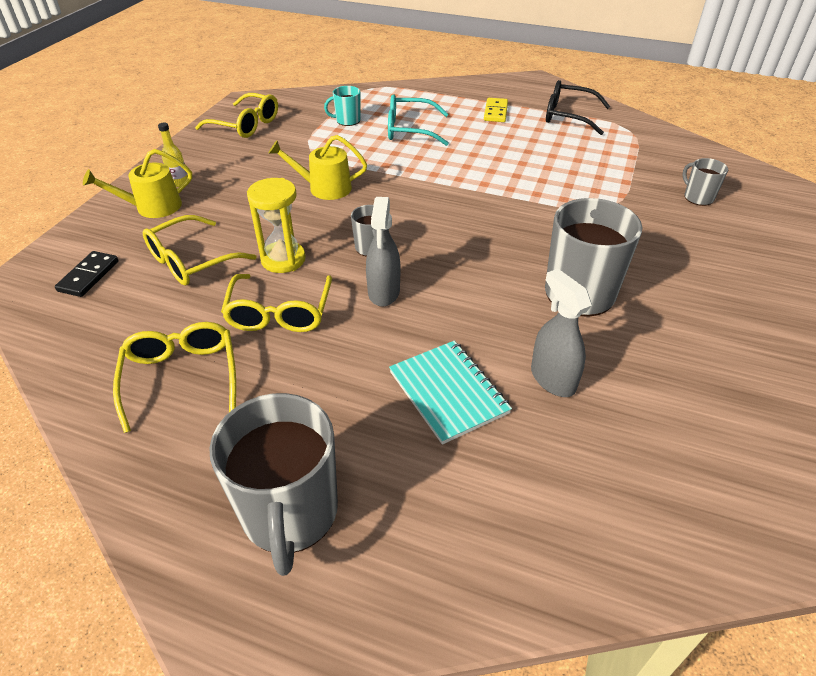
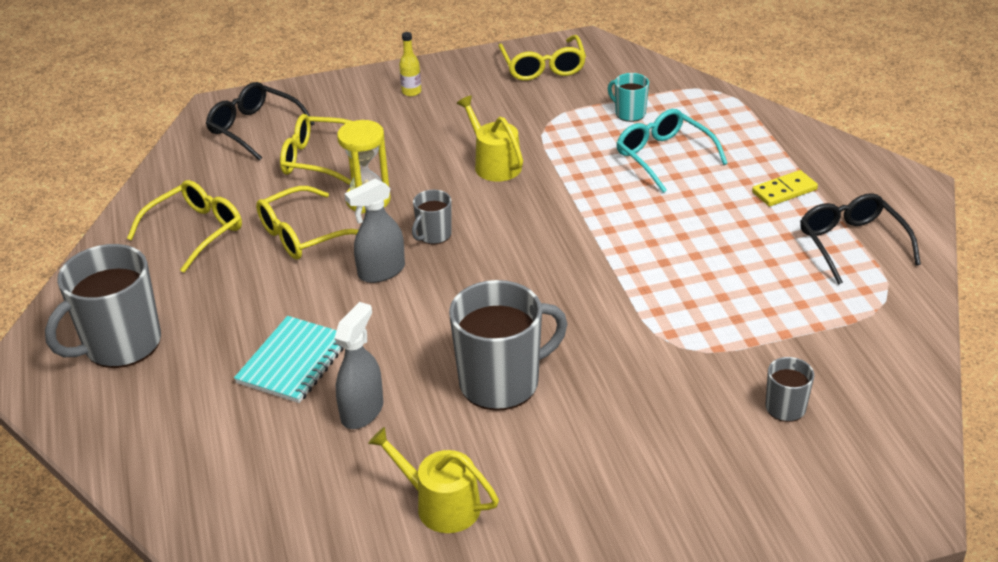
camera: 55 degrees right, 5 degrees down
black domino [55,251,118,297] -> black glasses [206,82,315,161]
yellow watering can [83,149,192,218] -> yellow watering can moved to [368,427,499,533]

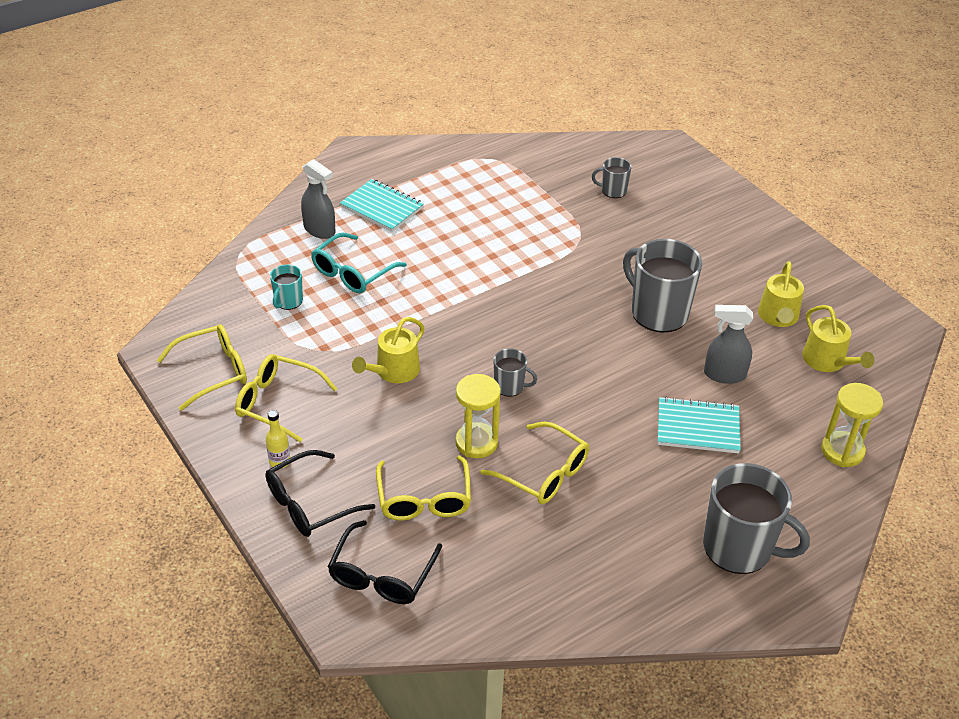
camera: 110 degrees left, 5 degrees up
yellow glasses [127,180,242,273] -> yellow glasses moved to [235,354,337,443]
grey spray bottle [344,178,405,283] -> grey spray bottle moved to [301,159,335,239]
yellow domino [752,170,818,207] -> turquoise notebook [340,179,424,232]
black glasses [800,193,921,285] -> black glasses moved to [265,450,375,537]
none -> yellow watering can [802,305,874,372]
none -> yellow hourglass [821,383,883,467]

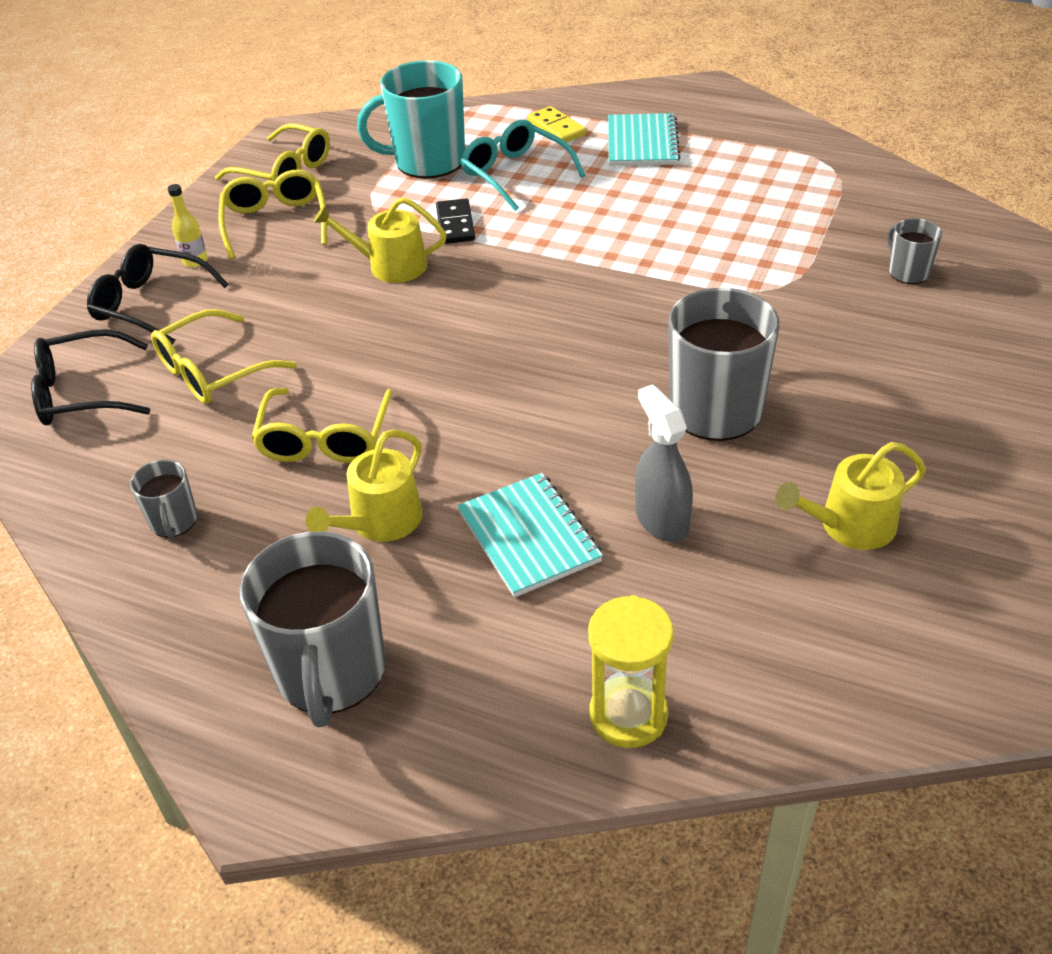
camera: 60 degrees right, 0 degrees up
turquoise mug [270,264,303,310] -> turquoise mug [357,60,465,179], size x2.04
grey spray bottle [301,159,335,239] -> yellow domino [528,106,586,142]
turquoise glasses [311,233,407,293] -> turquoise glasses turned 45 degrees clockwise [461,120,585,211]
yellow hourglass [455,374,501,458] -> none
grey mug [493,348,537,397] -> grey mug moved to [130,460,197,538]
yellow watering can [802,305,874,372] -> yellow watering can moved to [306,429,423,542]
none -> black domino [436,198,475,244]

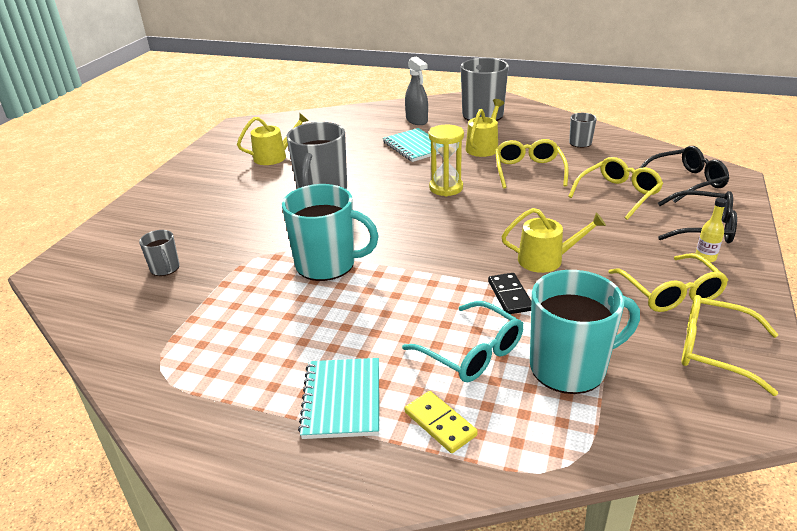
camera: 175 degrees right, 10 degrees down
yellow hourglass [588,595,674,748] -> yellow hourglass moved to [428,124,464,196]
grey spray bottle [635,384,693,542] -> grey spray bottle moved to [405,56,428,125]
none -> turquoise mug [282,184,379,281]

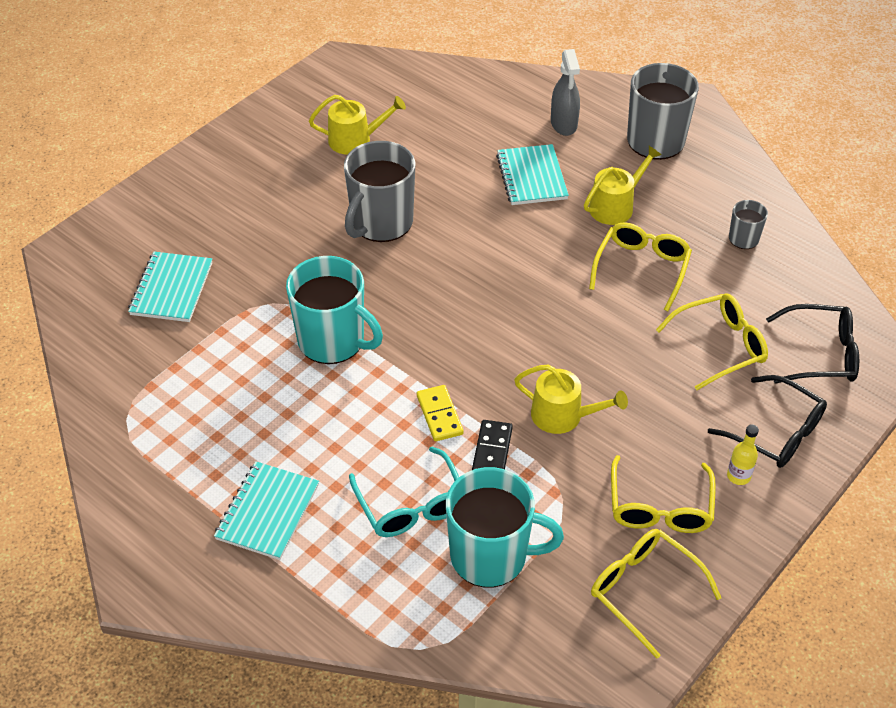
camera: 20 degrees right, 15 degrees up
grey mug [139,230,179,276] -> turquoise notebook [128,252,212,322]
yellow domino [405,391,478,453] -> yellow domino moved to [417,385,464,441]
yellow hourglass [428,124,464,196] -> none

